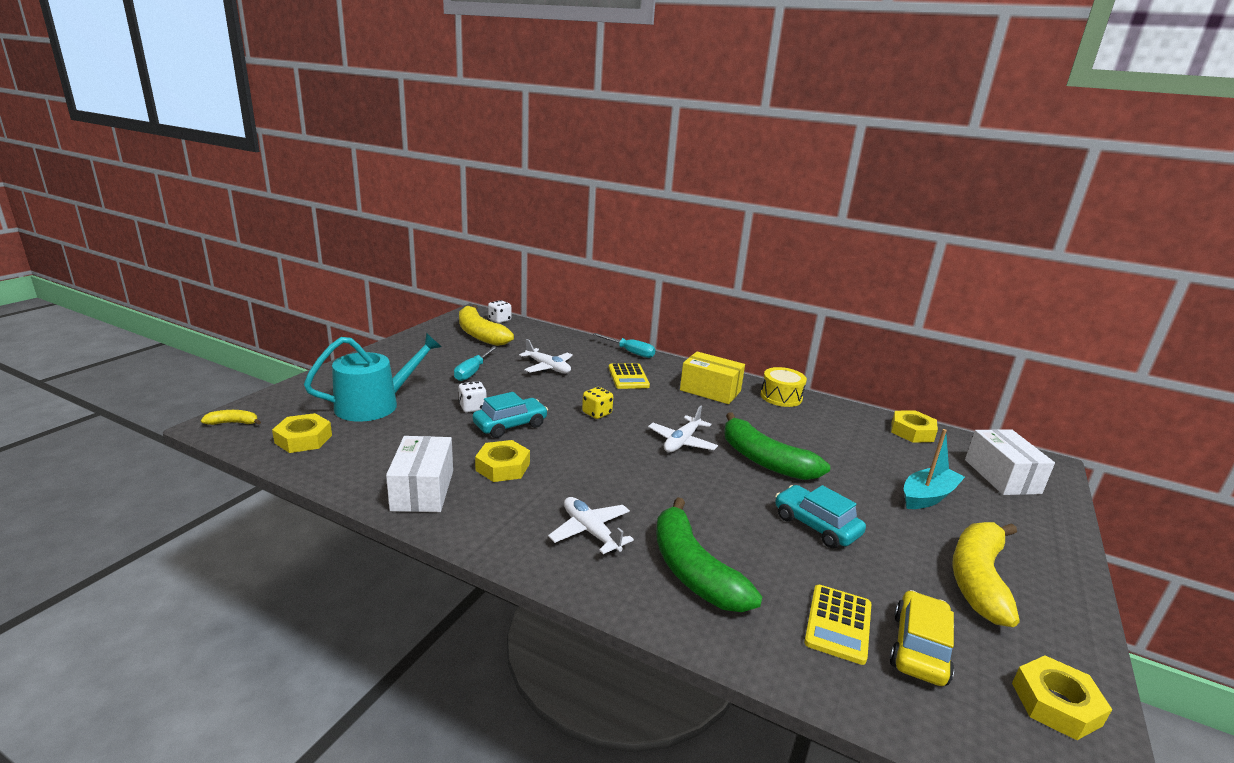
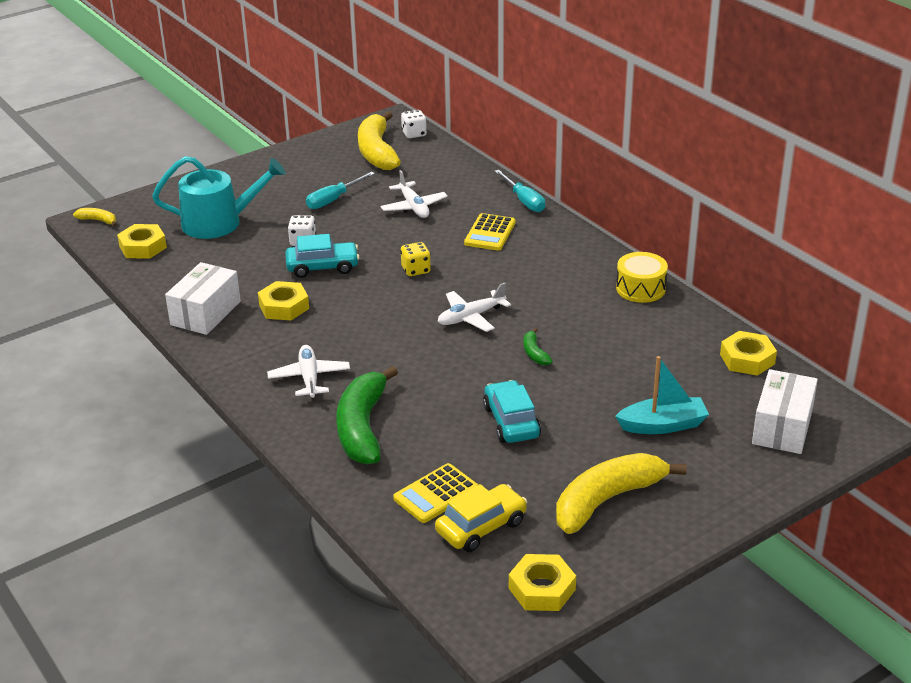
camera: 30 degrees right, 10 degrees up
yellow box [680,352,745,404] -> none
green banana [724,412,830,480] -> green banana [524,328,553,365], size x0.44

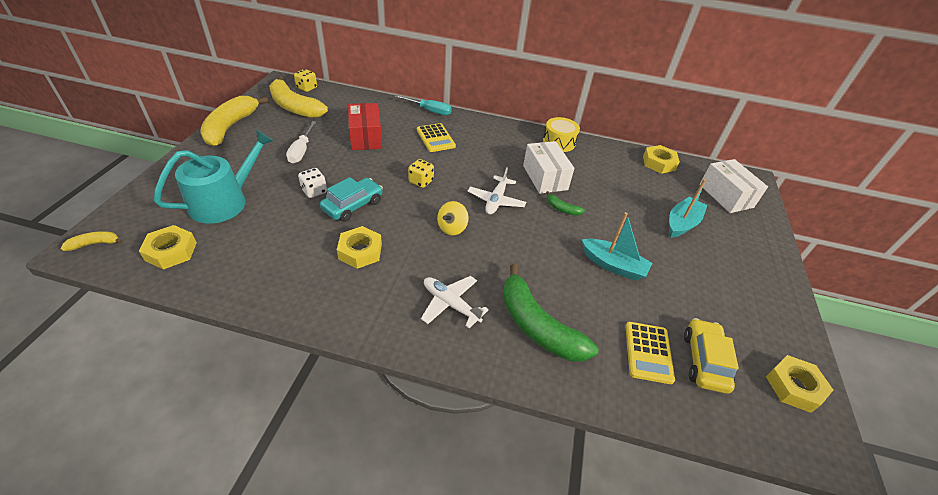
camera: 45 degrees left, 10 degrees up
white box [165,262,241,335] -> white box moved to [523,141,575,194]
turquoise screwdriver [306,172,375,209] -> white screwdriver [286,121,316,163]
white plane [381,170,448,218] -> red box [348,103,382,150]
white dice [401,110,427,138] -> yellow dice [294,69,317,92]
turquoise car [483,380,541,443] -> turquoise boat [582,212,652,281]
yellow banana [556,453,687,534] -> yellow banana moved to [200,96,268,146]
none -> yellow spinning top [437,201,469,235]

